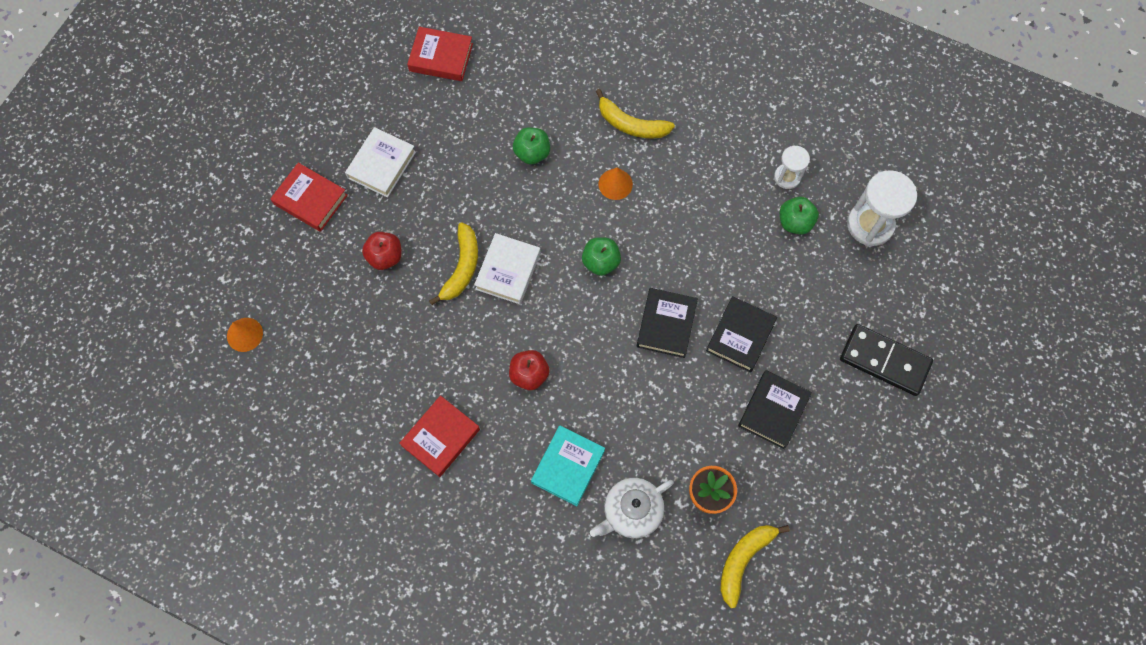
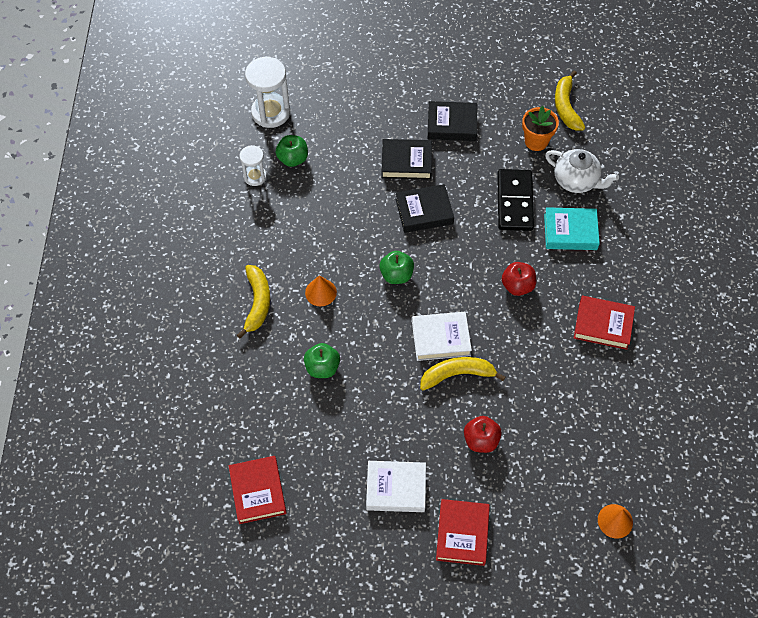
camera: 115 degrees left, 10 degrees down
yellow banana [720,525,790,608] -> yellow banana turned 75 degrees clockwise [555,70,585,131]
black domino [840,324,933,396] -> black domino moved to [497,169,534,231]

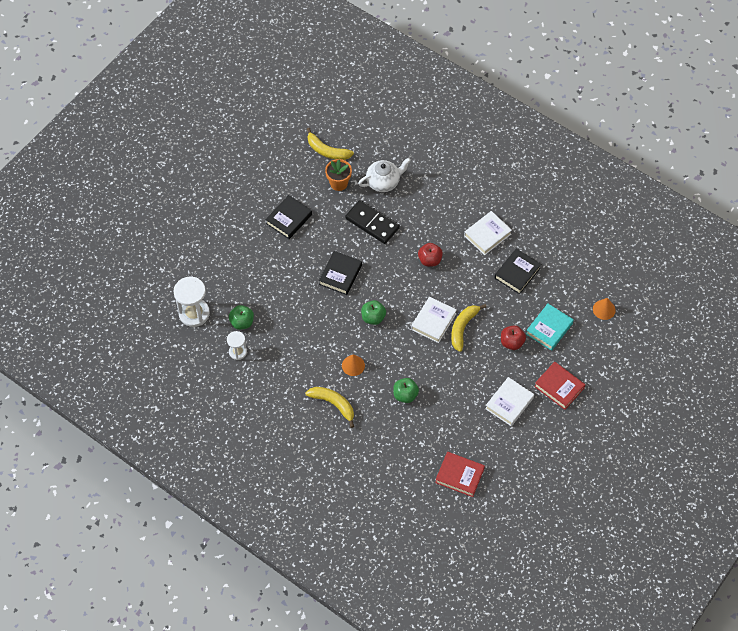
camera: 55 degrees left, 0 degrees up
black book [381,139,432,180] -> black book moved to [495,249,541,294]
turquoise book [544,207,600,250] -> turquoise book moved to [526,303,574,351]
red book [574,296,635,350] -> white book [464,211,512,255]

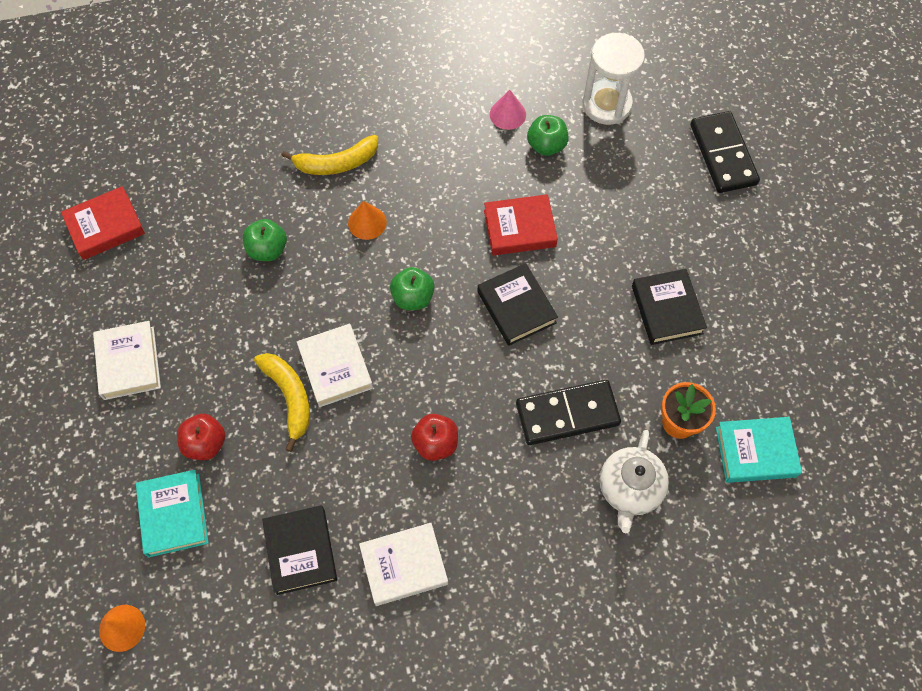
camera: 130 degrees right, 5 degrees up
white hourglass [227,331,247,360] -> pink cone [490,89,526,130]
yellow banana [307,128,354,160] -> turquoise book [716,417,802,483]
white book [464,211,512,255] -> white book turned 75 degrees clockwise [359,523,448,606]
red book [534,362,585,410] -> red book moved to [484,194,558,256]
none -> black domino [690,111,760,193]

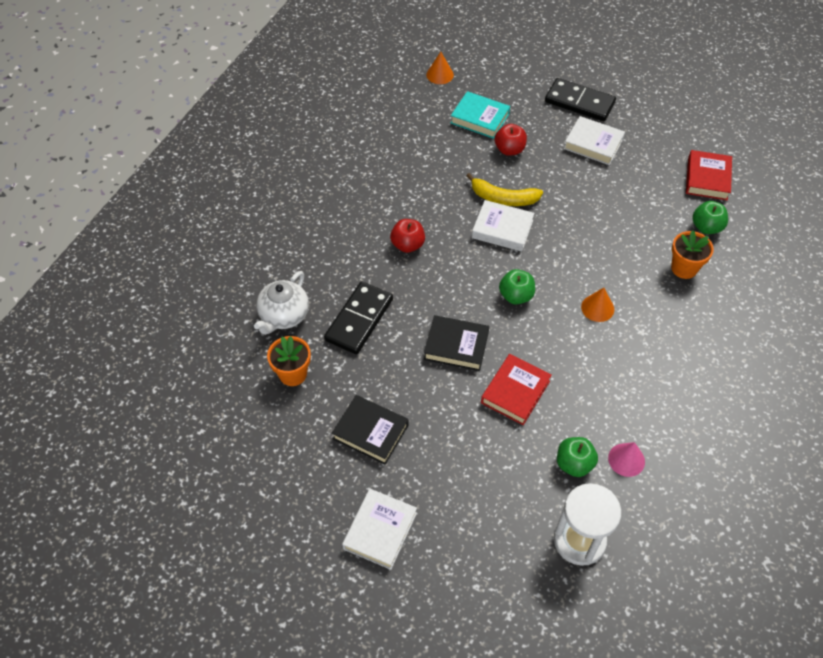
camera: 130 degrees right, 10 degrees down
green apple [243,219,287,261] -> green apple moved to [692,201,728,234]
black book [262,505,337,595] -> none
yellow banana [281,135,378,175] -> none
white book [359,523,448,606] -> white book moved to [342,489,417,570]
white teapot [600,430,669,533] -> white teapot turned 120 degrees counterclockwise [254,271,309,335]
black domino [690,111,760,193] -> black domino moved to [545,78,616,121]
turquoise book [716,417,802,483] -> none
none -> orange flower pot [671,230,714,279]

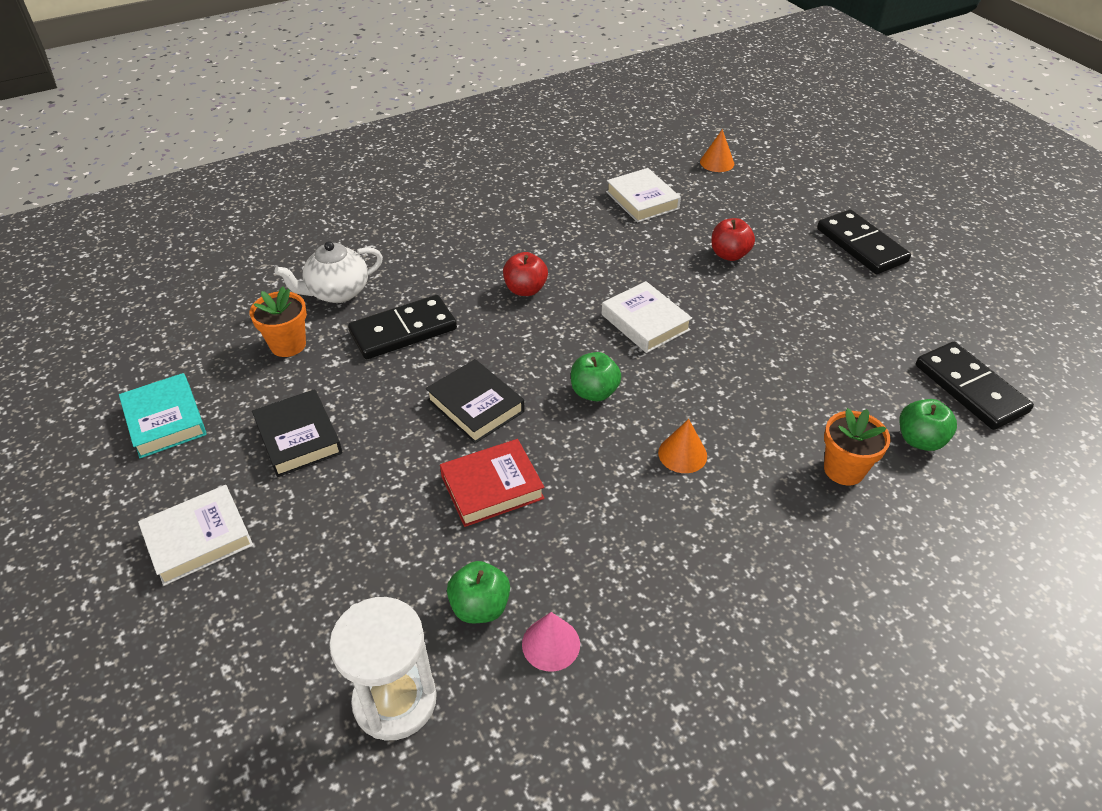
camera: 35 degrees right, 10 degrees down
turquoise book [451,91,510,139] -> turquoise book moved to [119,373,207,458]
yellow banana [466,173,543,206] -> none
white book [564,116,625,165] -> white book moved to [606,168,681,223]
red book [686,150,732,200] -> black domino [916,342,1034,430]

